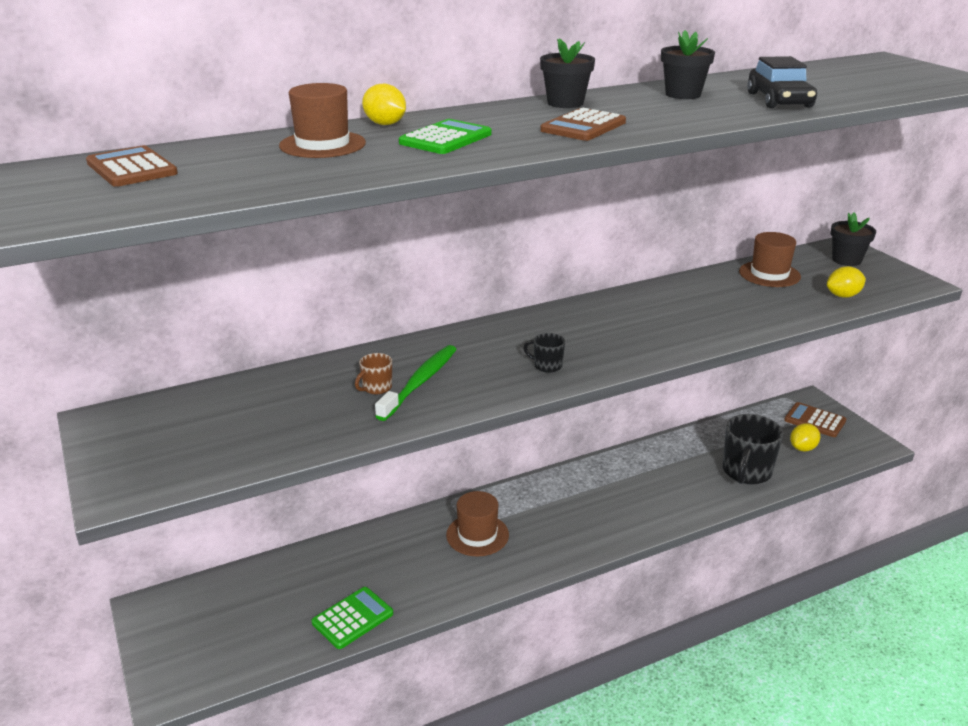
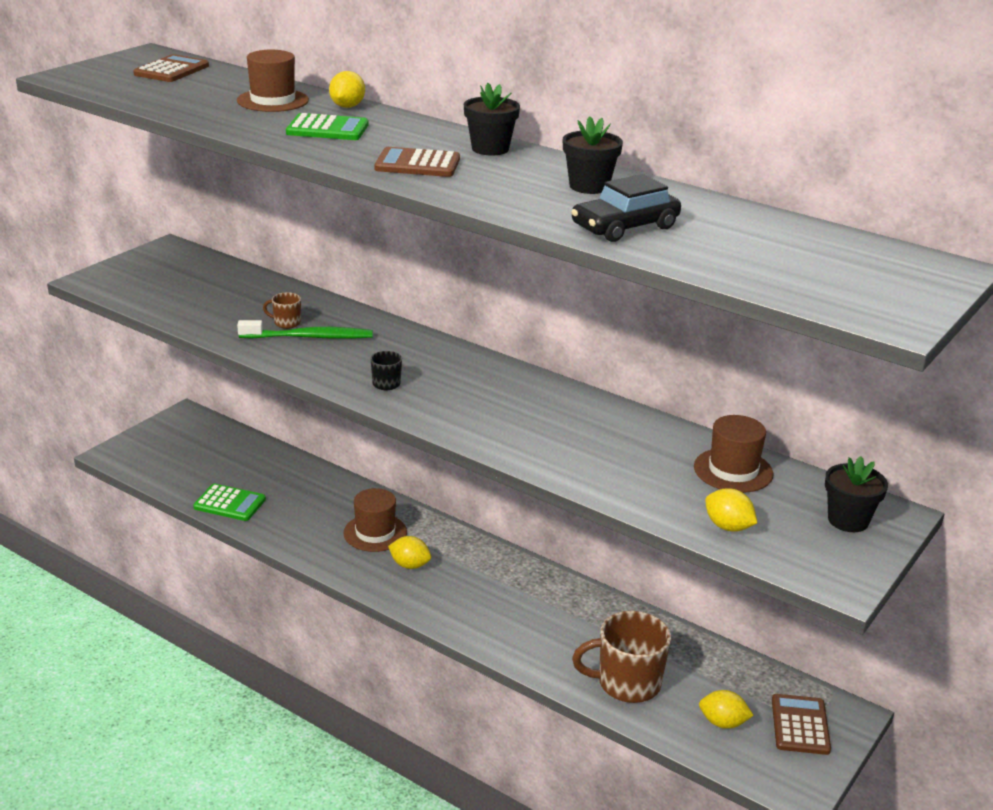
camera: 60 degrees right, 0 degrees up
black mug [723,414,783,484] -> brown mug [572,611,671,703]
none -> yellow lemon [388,536,431,569]

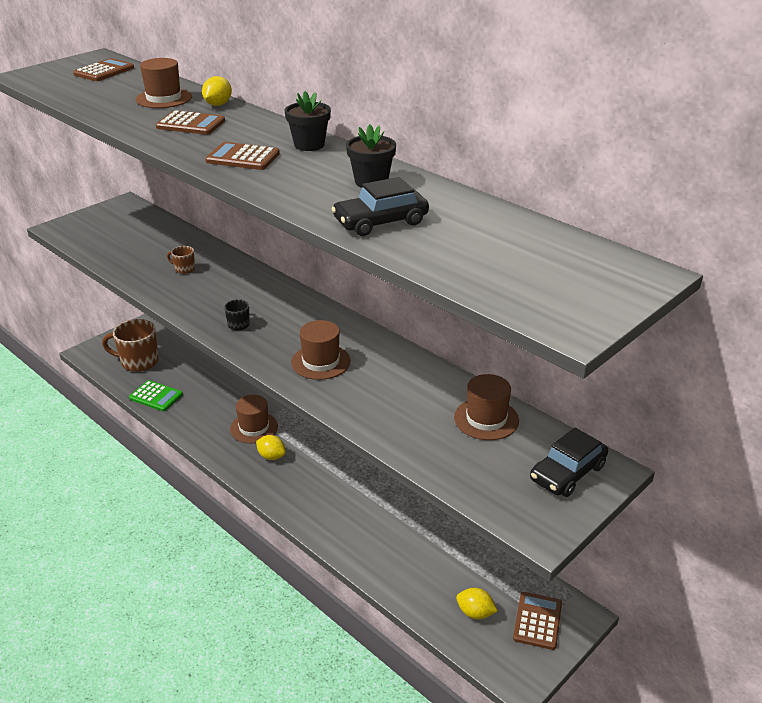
camera: 10 degrees right, 5 degrees up
green toothbrush [237,320,373,339] -> none
green calculator [286,113,368,140] -> brown calculator [156,110,225,135]
brown mug [572,611,671,703] -> brown mug moved to [102,319,159,372]
yellow lemon [705,488,757,532] -> none
black flower pot [825,456,888,532] -> black car [530,428,608,497]
none -> brown hat [291,320,351,380]

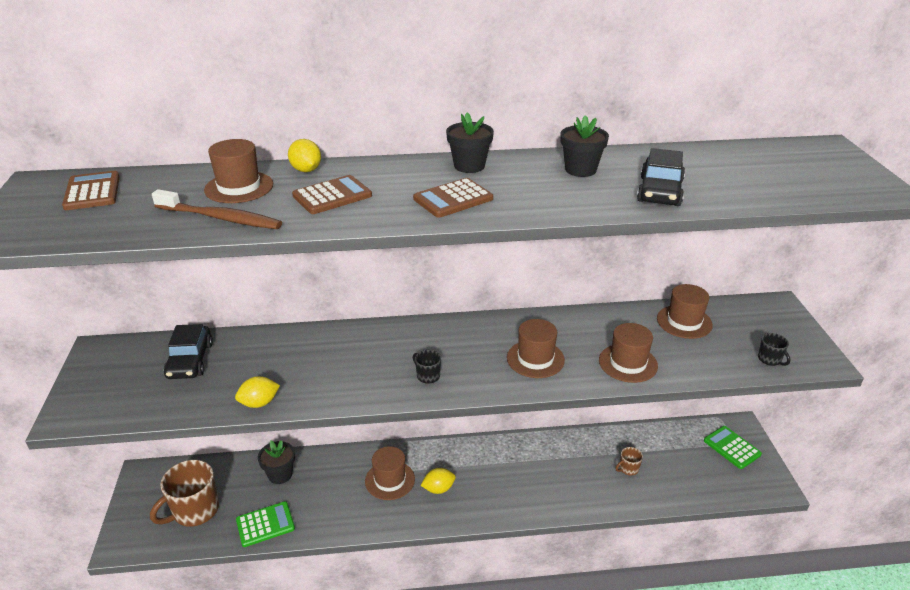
camera: 50 degrees left, 0 degrees up
brown mug [167,246,195,274] -> brown mug moved to [615,447,643,476]
yellow lemon [456,588,498,619] -> yellow lemon moved to [235,376,280,408]
brown calculator [513,592,562,650] -> green calculator [704,426,762,469]
black car [530,428,608,497] -> black car moved to [164,324,213,379]
none -> brown toothbrush [152,189,282,229]
none -> black flower pot [258,440,295,484]
none -> brown hat [599,323,658,383]
none -> black mug [758,333,790,366]

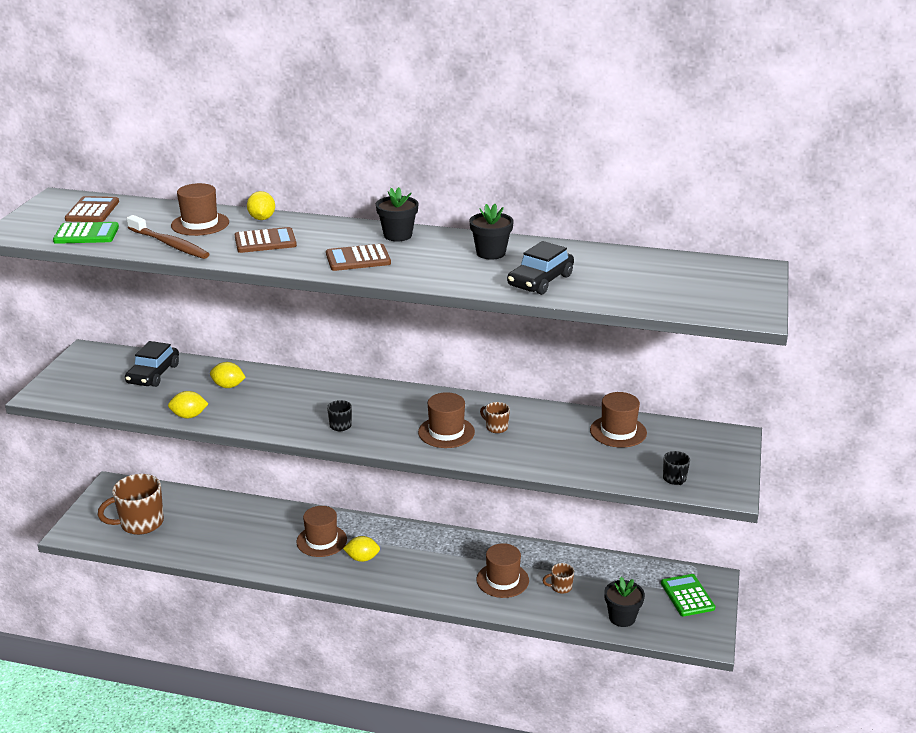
camera: 20 degrees right, 5 degrees down
green calculator [236,501,295,547] -> green calculator moved to [53,222,119,244]
black flower pot [258,440,295,484] -> black flower pot moved to [604,577,645,627]
brown hat [599,323,658,383] -> brown hat moved to [476,543,529,598]
none -> yellow lemon [210,362,246,388]
none -> brown mug [480,402,510,433]

